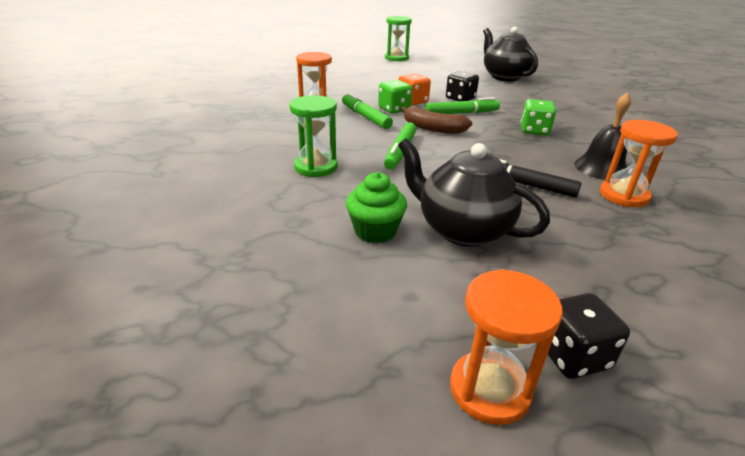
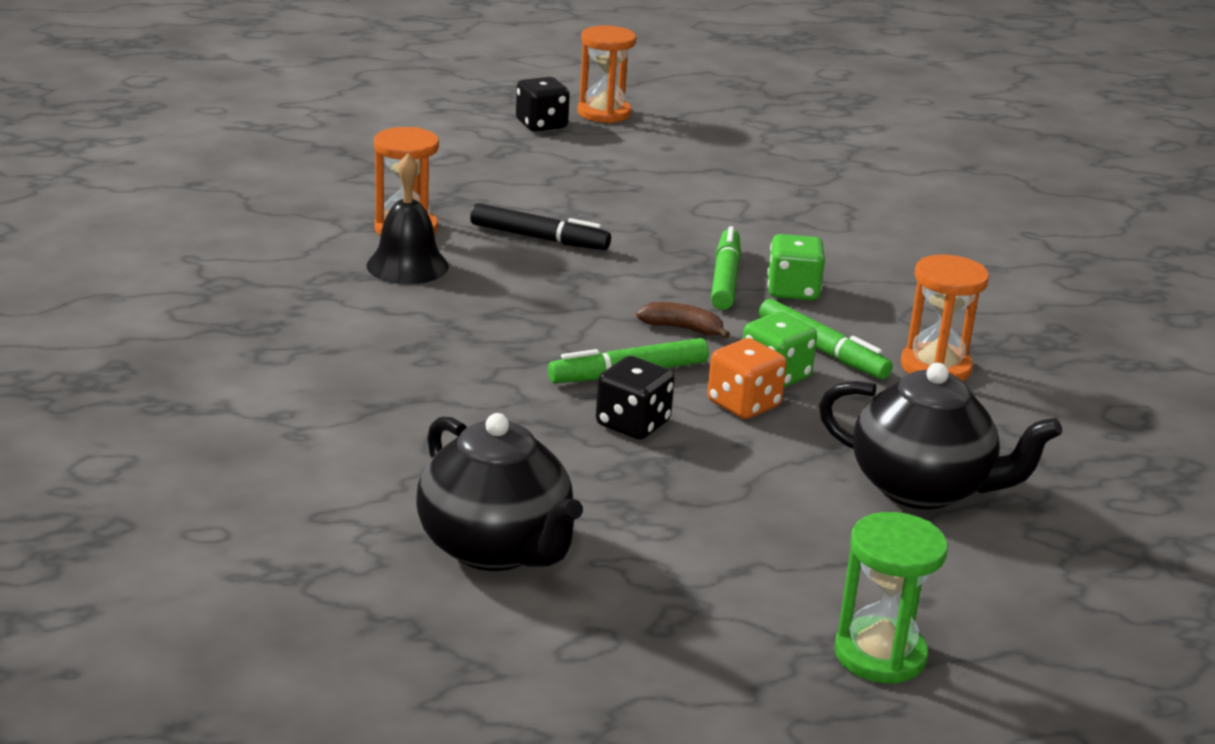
camera: 170 degrees right, 5 degrees down
green hourglass [289,95,338,177] -> none
green cupcake [346,172,407,243] -> none
black teapot [398,139,550,247] -> black teapot moved to [819,363,1062,509]
brown banana [401,106,472,134] -> brown banana [636,302,730,339], size x0.66
green dice [521,99,556,136] -> green dice moved to [767,234,825,301]

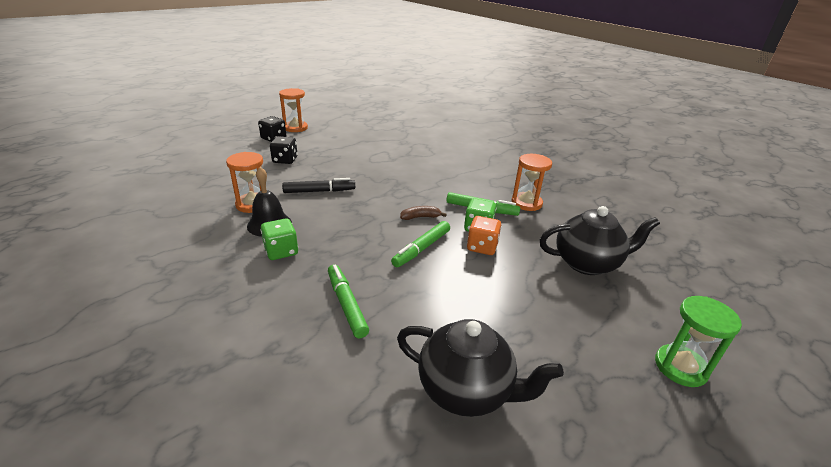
camera: 30 degrees left, 5 degrees up
black dice [596,356,675,440] -> black dice moved to [270,136,298,164]
green marker [711,226,741,310] -> green marker moved to [328,264,369,338]
green dice [767,234,825,301] -> green dice moved to [261,218,298,260]

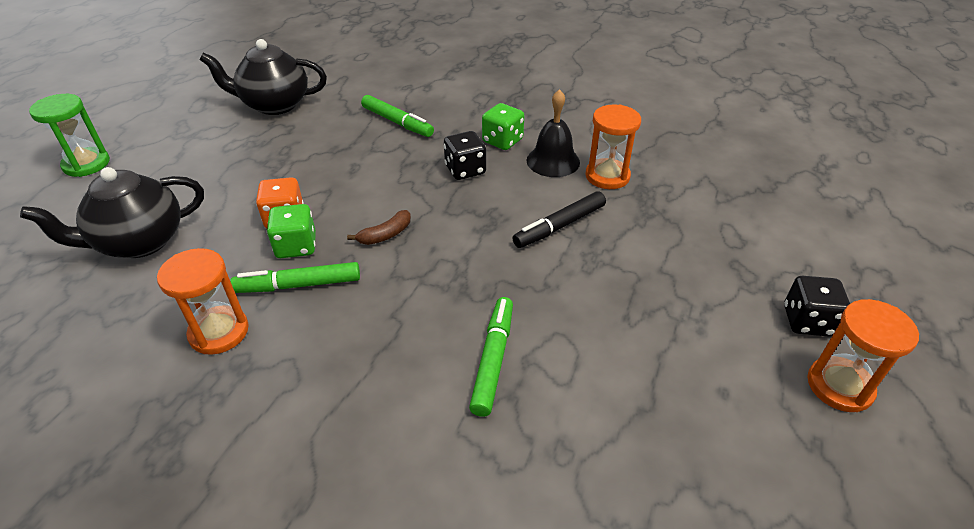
camera: 155 degrees right, 10 degrees up
black dice [270,136,298,164] -> black dice moved to [444,131,486,180]
green marker [391,221,450,267] -> green marker moved to [469,297,513,417]

